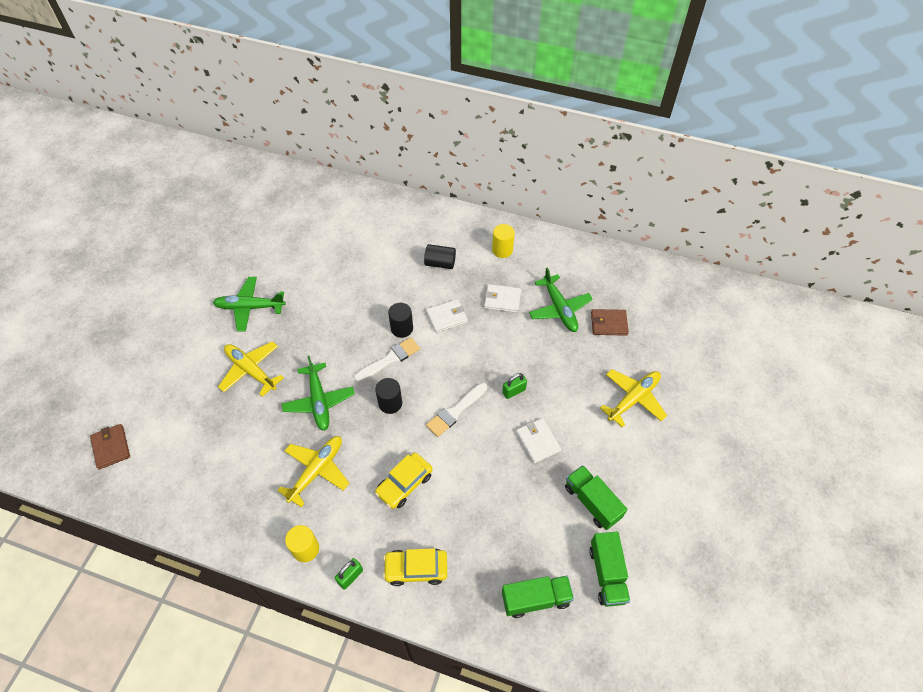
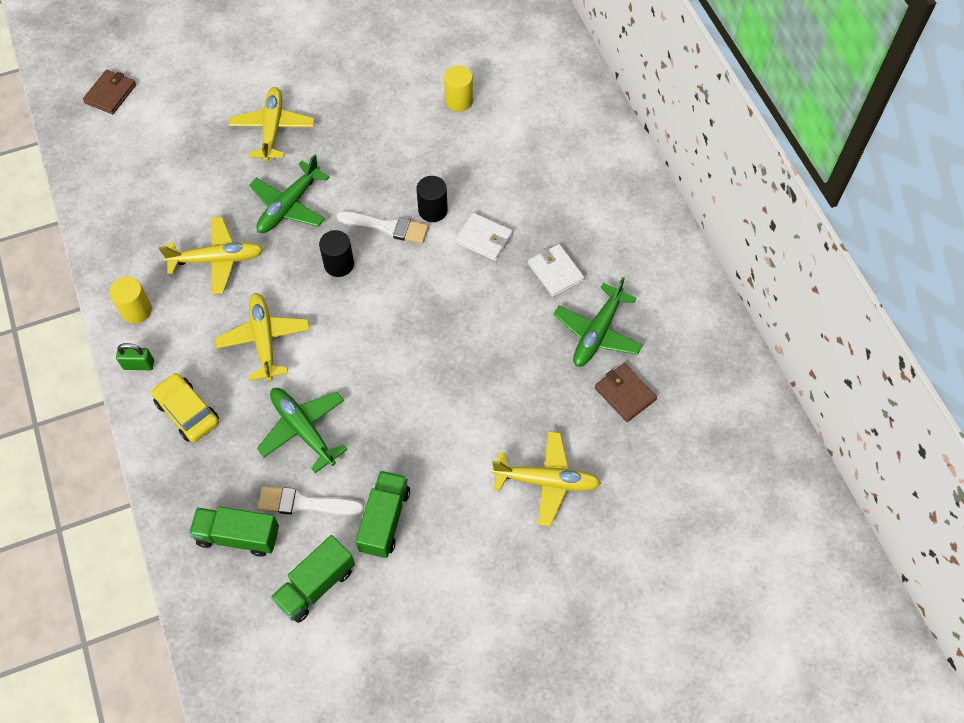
camera: 50 degrees right, 5 degrees up
green plane [213,277,286,332] -> green plane moved to [257,388,348,473]
yellow car [375,452,433,509] -> yellow plane [215,293,310,382]
black cylinder [424,244,456,269] -> none
white brush [426,383,487,437] -> white brush moved to [258,486,364,515]
yellow cylinder [492,224,515,258] -> yellow cylinder moved to [444,66,473,112]
green padlock [502,373,527,399] -> none
green truck [502,576,574,618] -> green truck turned 150 degrees clockwise [189,507,279,557]
white wallet [516,418,561,463] -> none

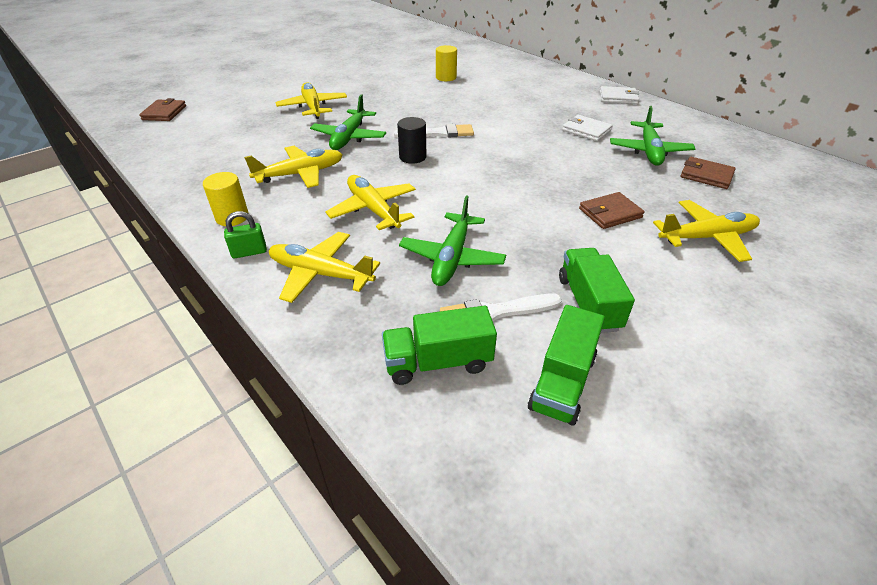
camera: 20 degrees left, 20 degrees down
yellow car [151,373,219,442] -> yellow plane [269,232,380,303]
green plane [257,388,348,473] -> green plane turned 105 degrees counterclockwise [399,196,506,286]
black cylinder [416,176,448,222] -> none
white wallet [455,213,513,261] -> white wallet moved to [600,86,639,104]
none -> brown wallet [579,192,645,229]

